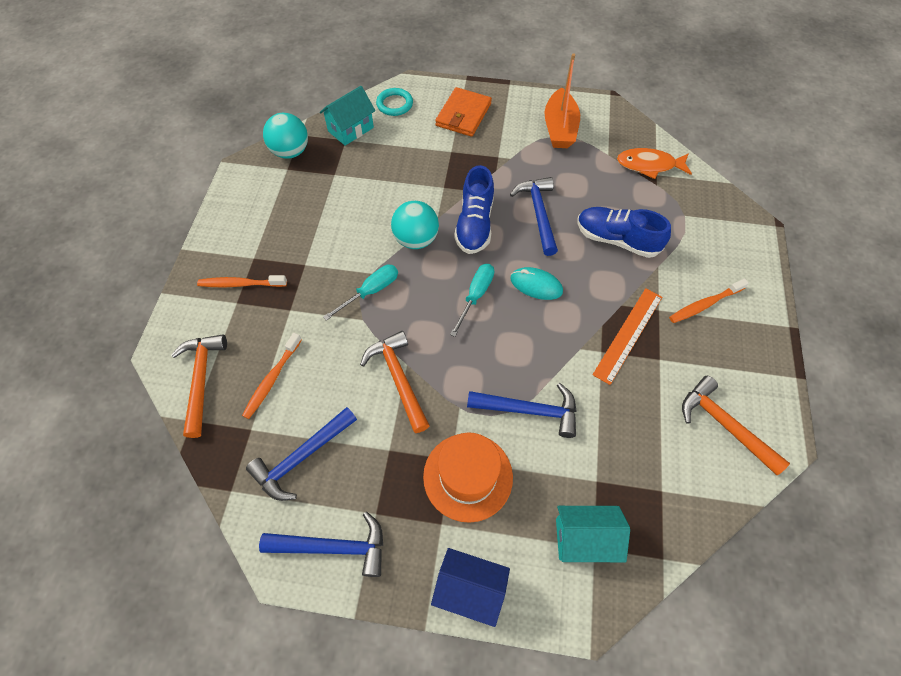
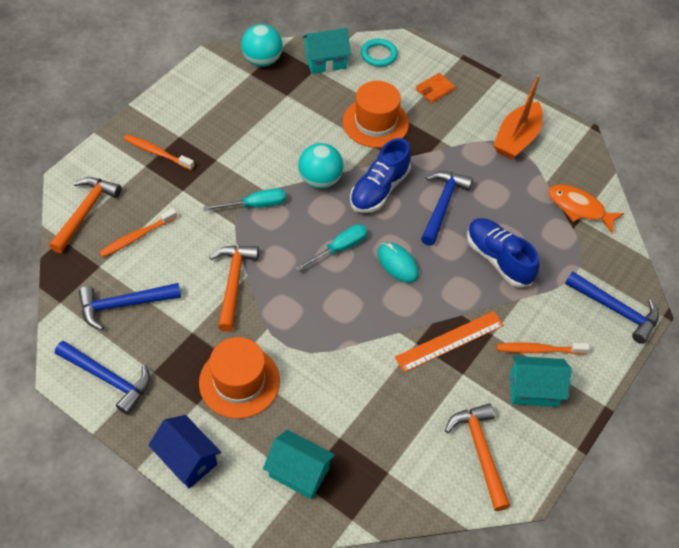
camera: 25 degrees right, 5 degrees down
orange wallet [435,87,492,137] -> orange wallet [416,73,455,103], size x0.61
blue hammer [467,383,577,438] -> blue hammer moved to [565,272,659,344]
none -> orange hat [343,81,409,148]
none -> turquoise house [510,356,572,407]

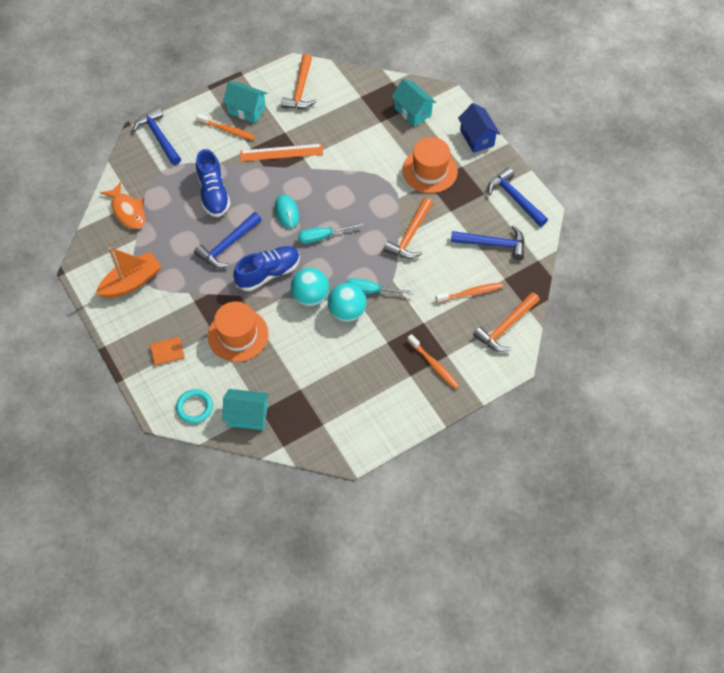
camera: 155 degrees left, 5 degrees up
turquoise ball [241,24,283,67] -> turquoise ball moved to [328,283,366,322]

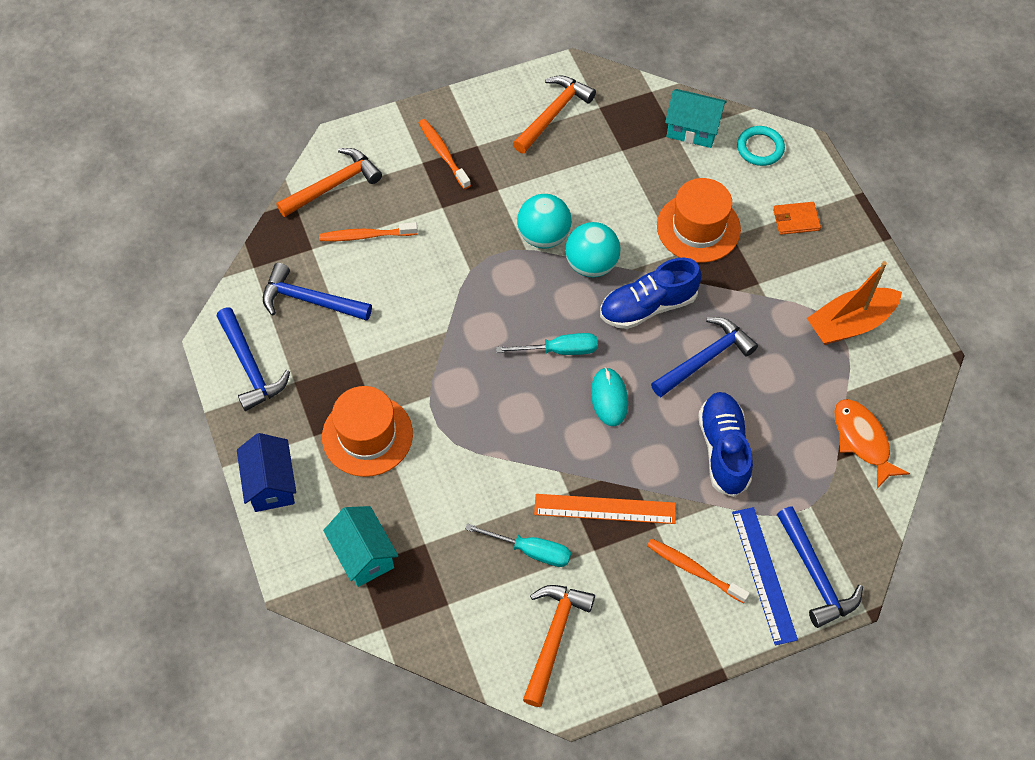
camera: 170 degrees left, 0 degrees up
turquoise house [223,81,267,123] -> none
turquoise screwdriver [346,278,414,295] -> turquoise screwdriver moved to [465,523,571,567]
orange hammer [383,198,433,259] -> orange hammer moved to [513,75,596,153]
none -> blue ruler [732,507,798,645]

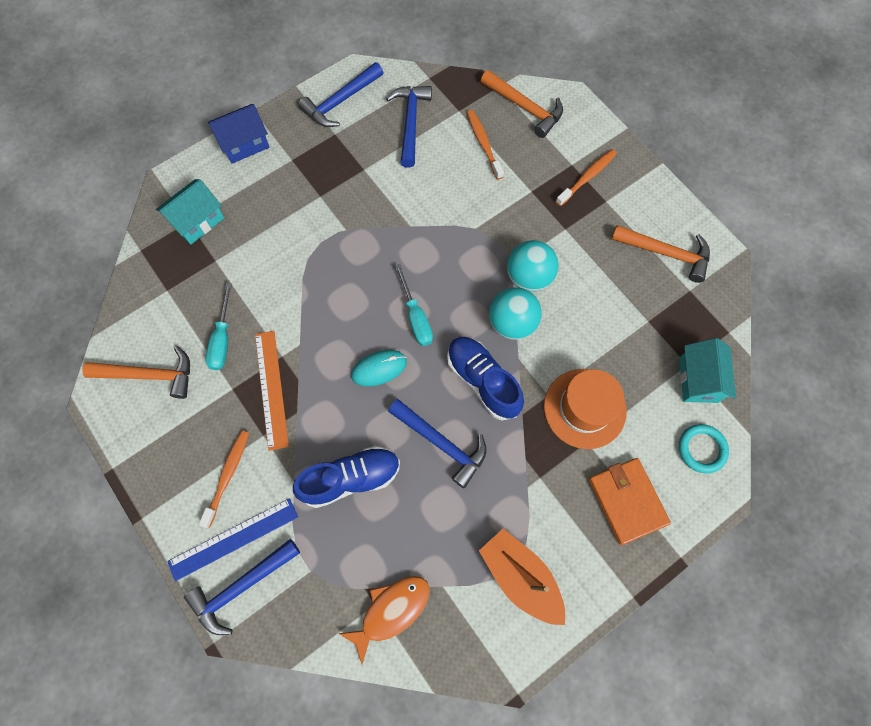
camera: 75 degrees right, 10 degrees up
orange hat [322,386,413,477] -> none
orange wallet [773,202,821,235] -> orange wallet [589,458,671,545], size x1.65

